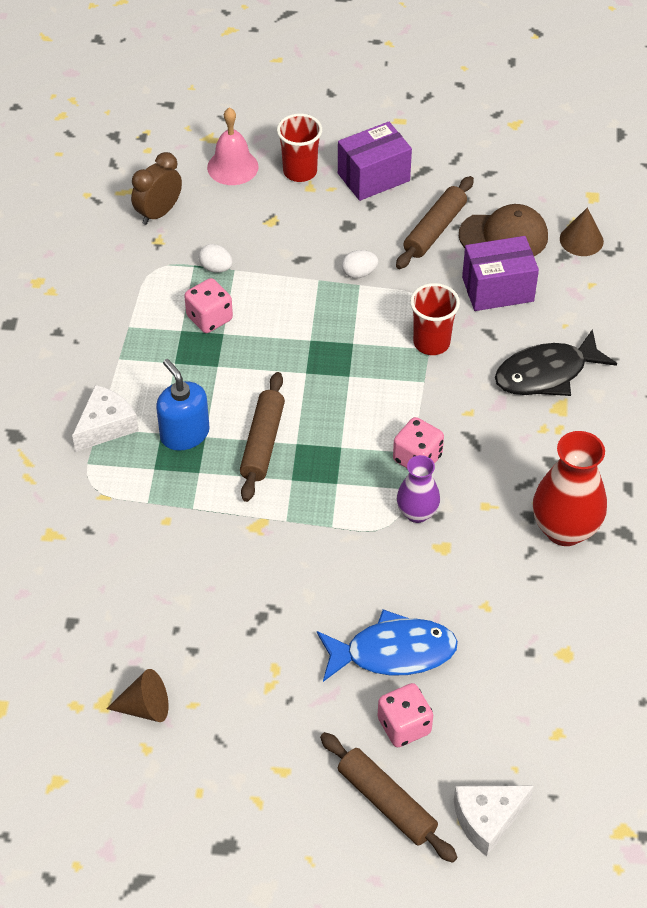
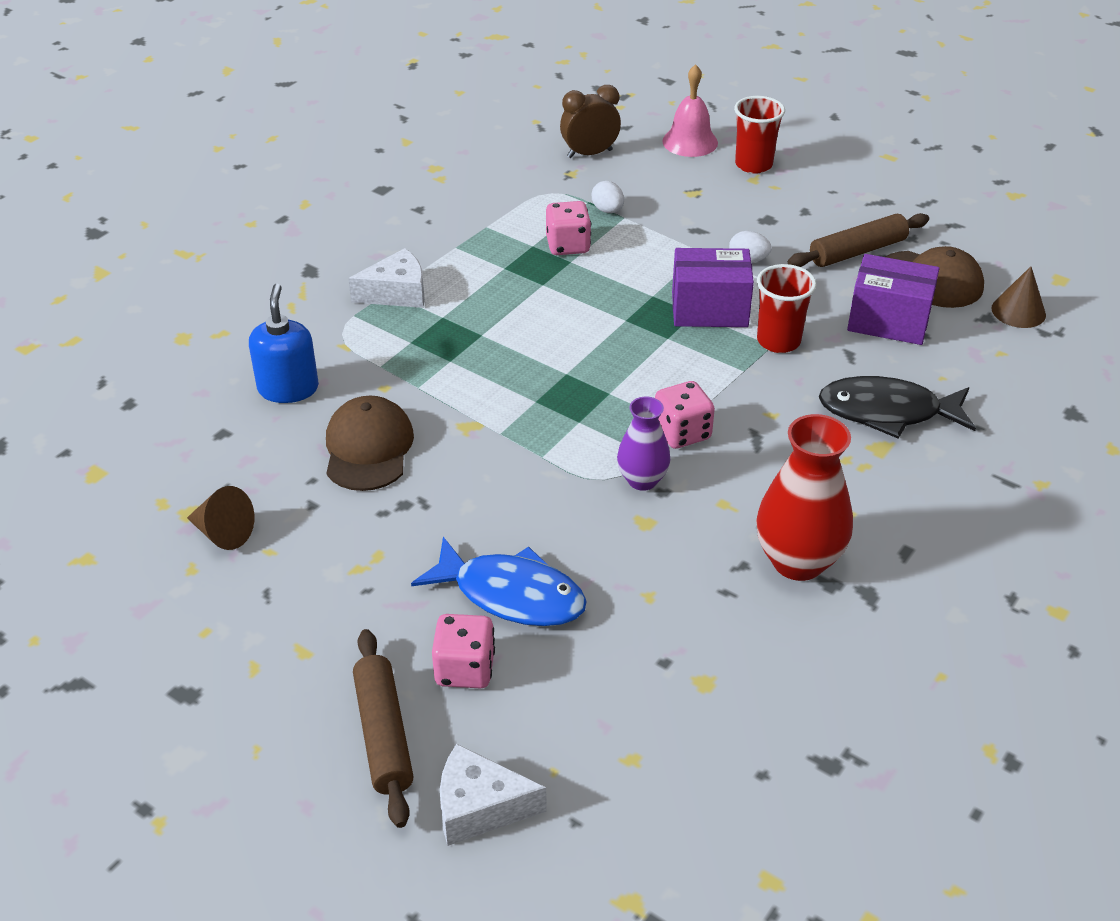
camera: 30 degrees right, 10 degrees down
blue soap dispenser [156,359,210,451] -> blue soap dispenser moved to [249,284,319,403]
brown rolling pin [240,372,285,502] -> none
purple box [338,122,412,201] -> purple box moved to [672,248,754,327]
none -> brown cap [326,396,414,491]

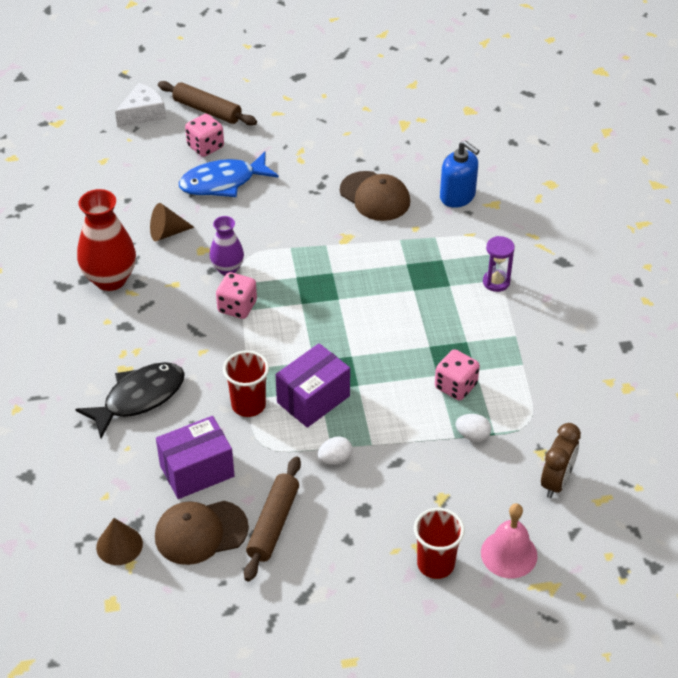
camera: 135 degrees right, 5 degrees up
brown cone [187,486,254,550] -> brown cone moved to [150,203,194,241]
white cheese [348,248,425,308] -> purple hourglass [483,236,515,292]

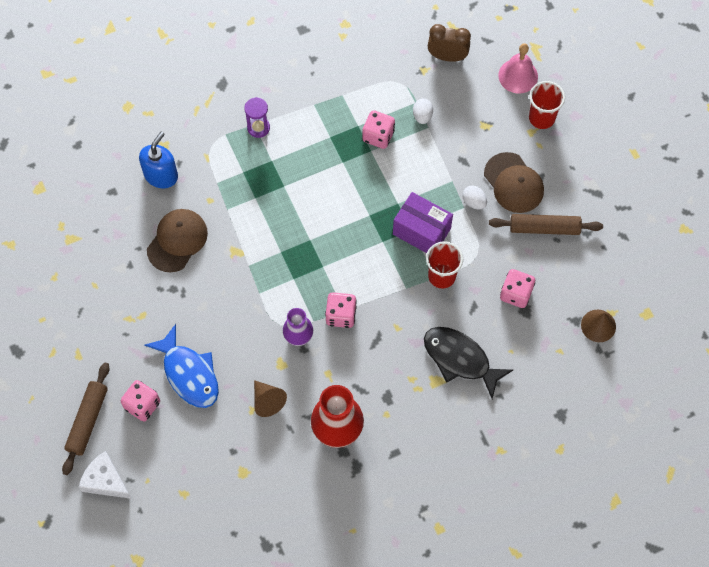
camera: 105 degrees left, 20 degrees up
brown cap [155,501,249,565] -> brown cap moved to [484,152,544,213]
purple box [156,416,235,499] -> pink dice [500,269,535,308]

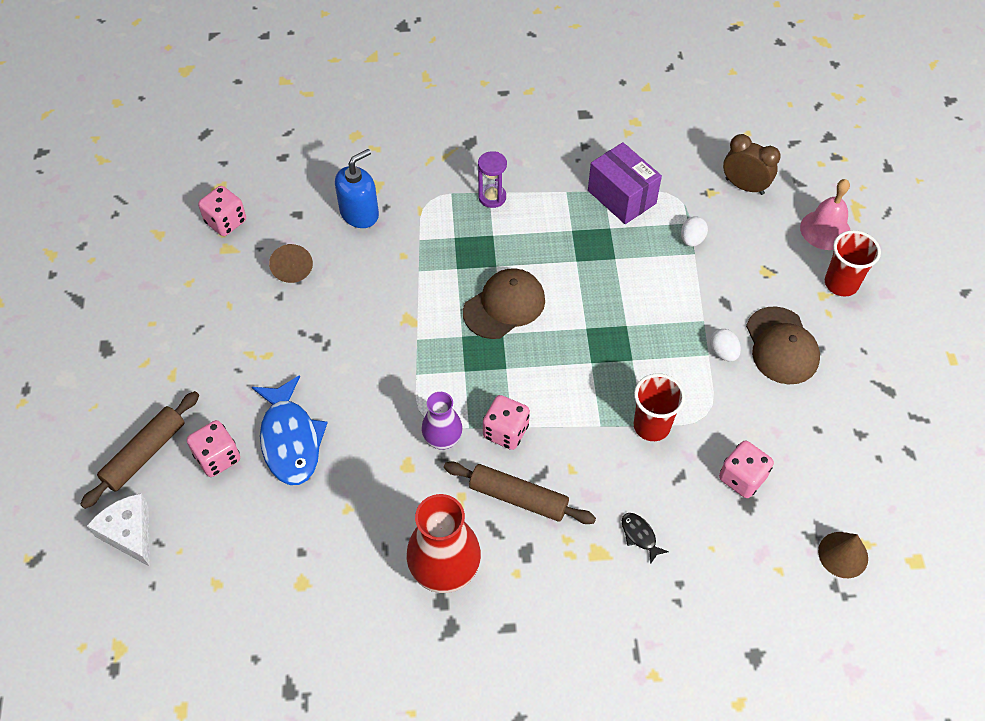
camera: 20 degrees right, 10 degrees down
brown cap [147,209,208,272] -> brown cap moved to [463,268,545,339]
brown cone [254,380,287,417] -> brown cone moved to [269,244,313,283]
pink dice [362,110,395,149] -> pink dice moved to [198,186,246,236]
purple box [393,192,453,253] -> purple box moved to [588,142,662,224]
black fish [424,327,513,399] -> black fish [622,513,669,564], size x0.44
brown rolling pin [489,214,603,235] -> brown rolling pin moved to [444,462,596,524]

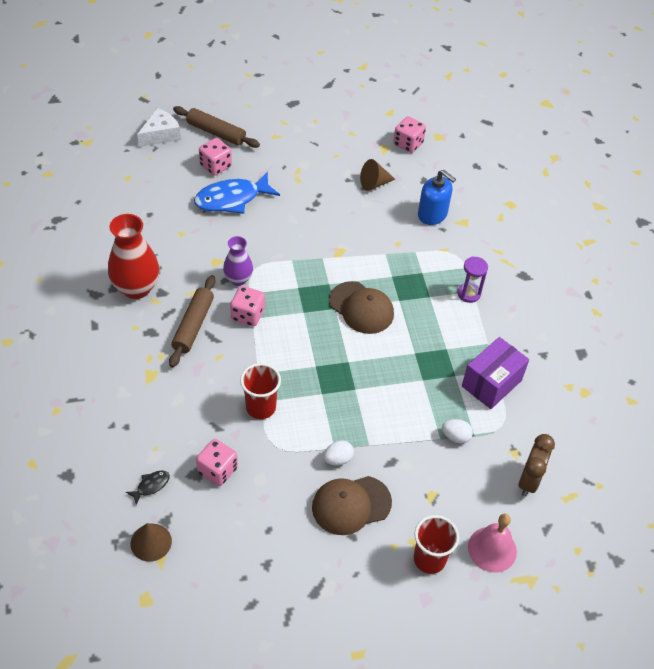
camera: 80 degrees right, 5 degrees down
black fish [622,513,669,564] -> black fish moved to [126,471,170,505]

